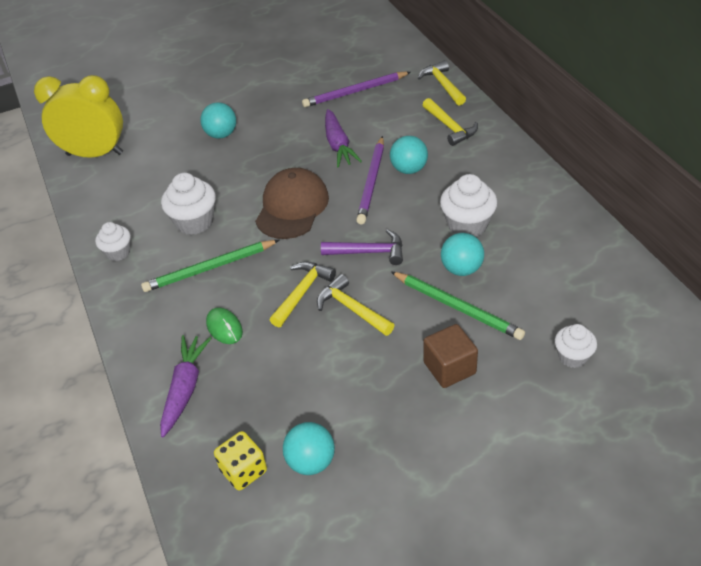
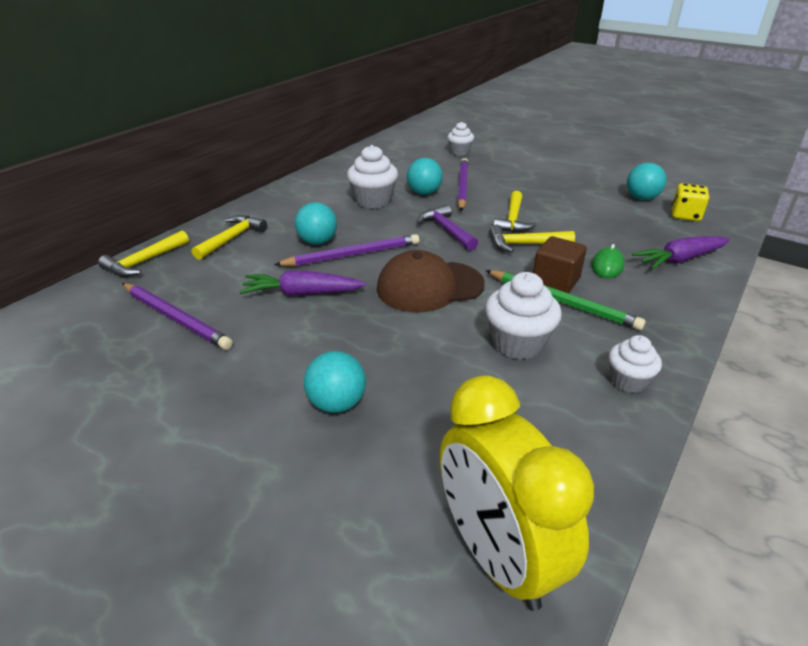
camera: 125 degrees left, 10 degrees down
purple carrot [325,109,362,167] -> purple carrot turned 135 degrees counterclockwise [239,271,366,296]
green pencil [391,271,525,340] -> purple pencil [457,158,468,211]
brown cube [423,324,478,388] -> brown cube moved to [533,236,587,293]

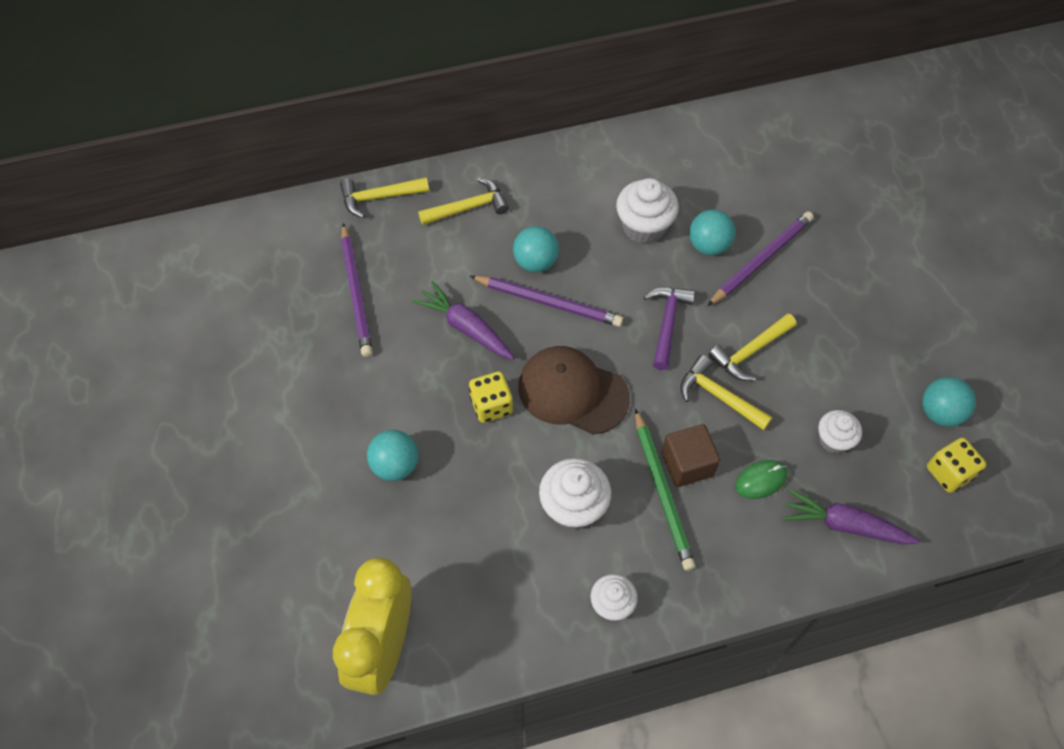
camera: 40 degrees right, 25 degrees up
white cupcake [447,122,474,156] -> white cupcake moved to [818,410,862,454]
none -> yellow dice [469,371,513,423]

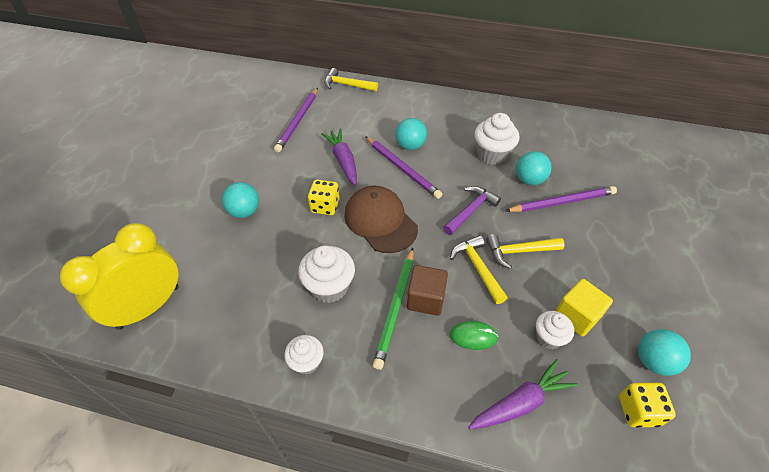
camera: 30 degrees right, 10 degrees down
yellow hammer [418,177,509,225] -> none
purple carrot [782,488,920,545] -> purple carrot turned 105 degrees clockwise [468,359,578,429]
none -> yellow cube [556,279,613,337]

